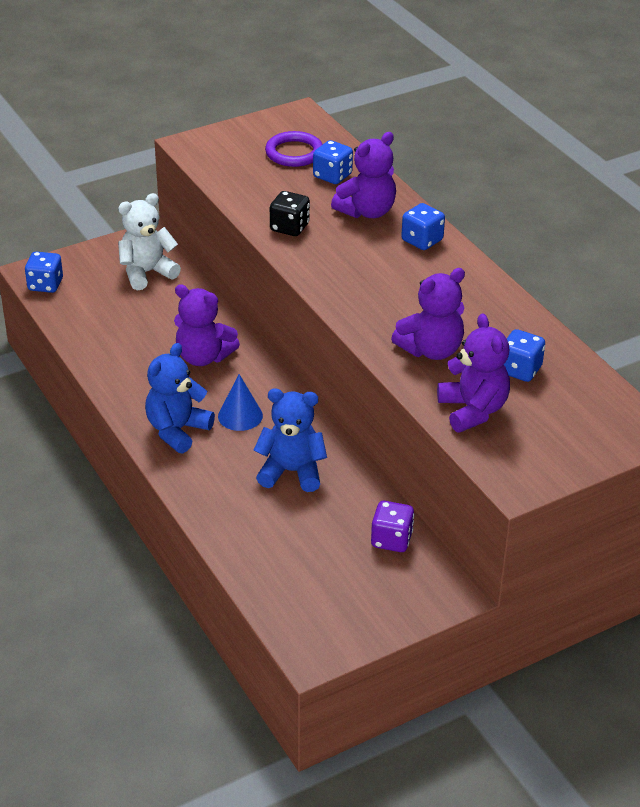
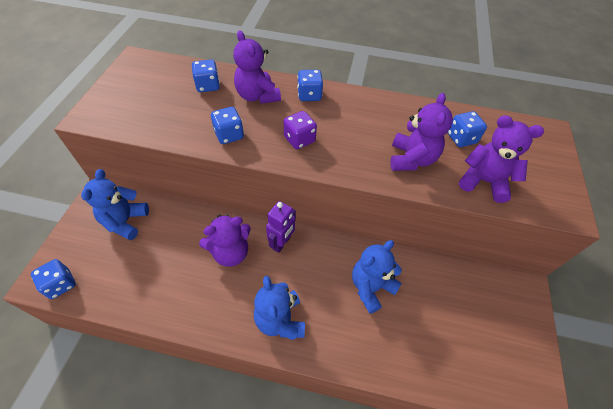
camera: 50 degrees left, 15 degrees up
white teddy bear [118,193,181,290] -> blue teddy bear [81,169,149,240]
blue cone [218,374,263,431] -> none
purple ring [265,131,323,167] -> none
black dice [270,191,310,236] -> blue dice [211,107,244,144]
purple teddy bear [331,132,396,218] -> purple teddy bear turned 150 degrees clockwise [233,30,281,104]
purple dice [371,501,414,552] -> purple dice moved to [284,111,317,149]
none -> purple robot [266,201,296,253]

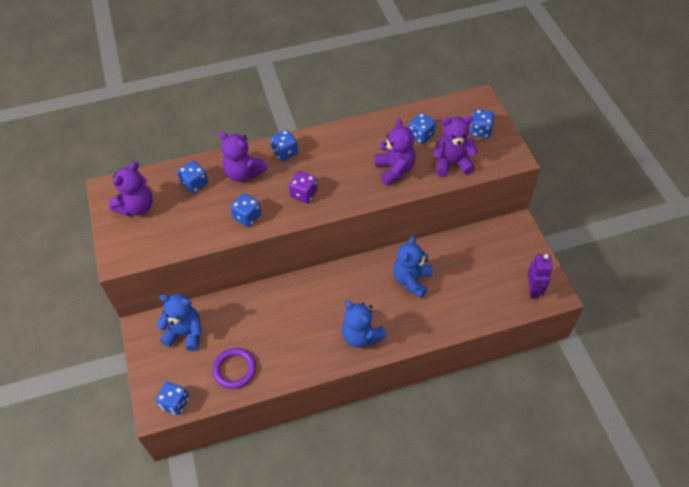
camera: 25 degrees left, 0 degrees up
blue teddy bear [81,169,149,240] -> blue teddy bear turned 120 degrees clockwise [156,294,202,351]
purple teddy bear [199,215,251,267] -> purple teddy bear moved to [109,162,153,216]
purple robot [266,201,296,253] -> purple robot moved to [528,254,553,299]
none -> purple ring [212,348,256,389]
none -> blue dice [470,109,494,138]

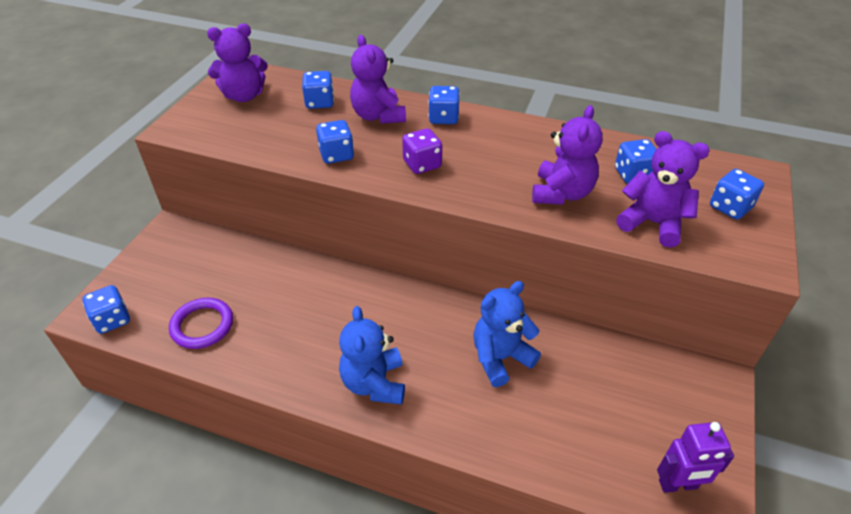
camera: 35 degrees right, 10 degrees down
blue teddy bear [156,294,202,351] -> none
purple robot [528,254,553,299] -> purple robot turned 45 degrees clockwise [657,422,734,493]

